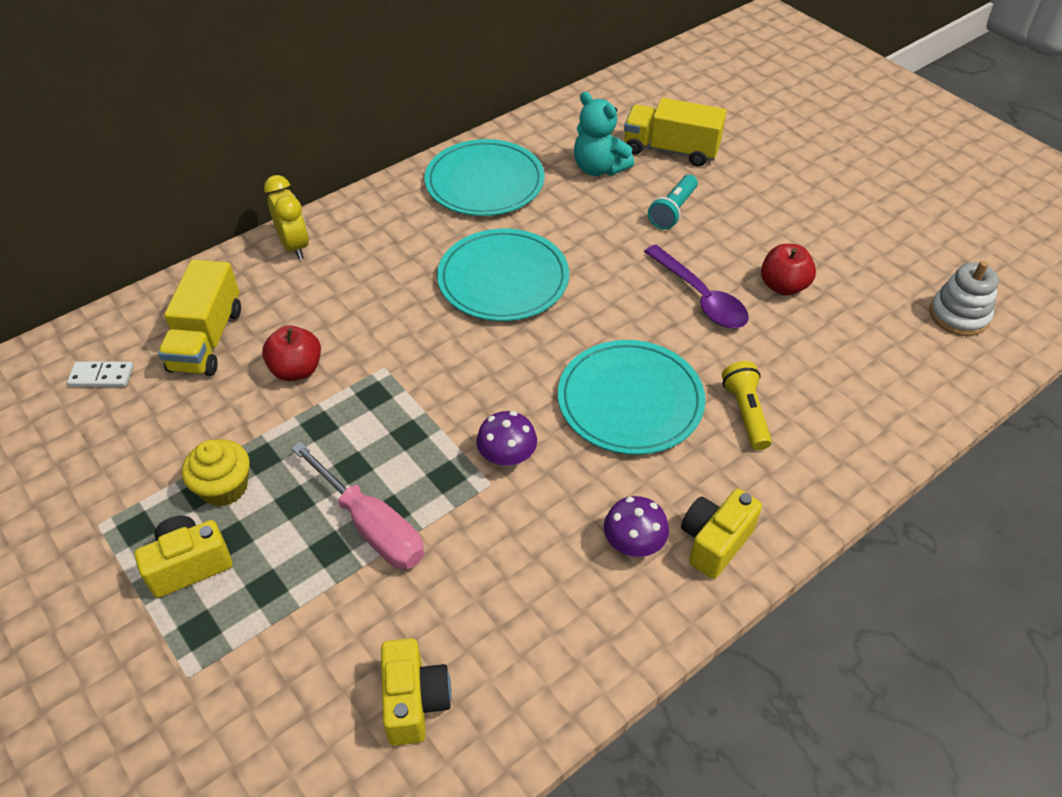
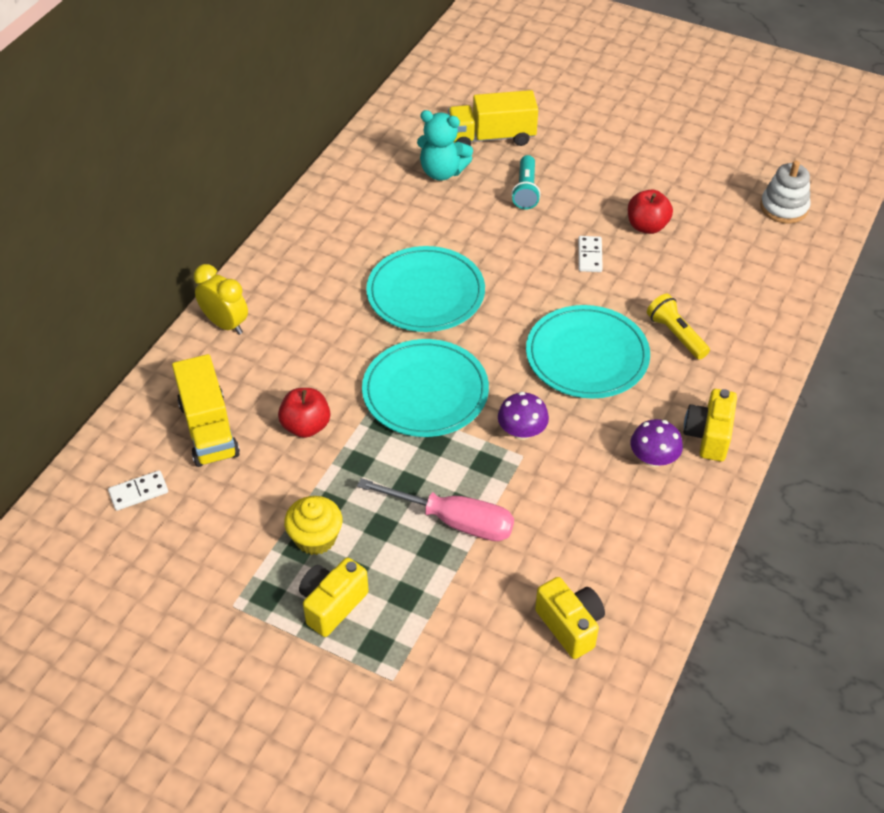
camera: 25 degrees left, 0 degrees up
turquoise plate [424,139,545,216] -> turquoise plate moved to [362,339,489,437]
purple spoon [644,245,749,328] -> white domino [578,236,603,272]

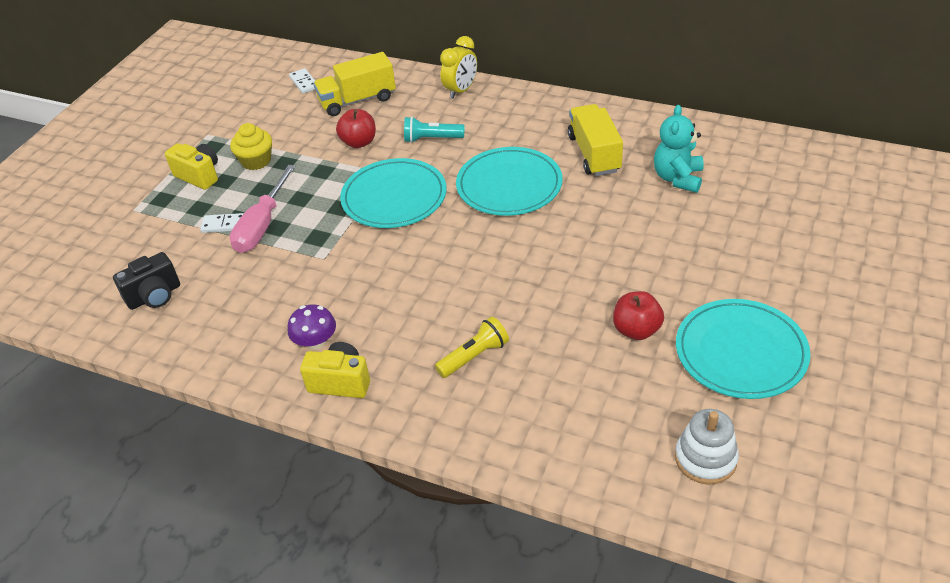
camera: 90 degrees right, 5 degrees down
yellow truck [448,90,538,146] -> yellow truck moved to [568,104,623,176]
purple mushroom [498,392,549,440] -> none
turquoise flashlight [511,155,541,210] -> turquoise flashlight moved to [404,116,465,143]
turquoise plate [526,305,650,399] -> turquoise plate moved to [676,299,811,399]
yellow camera [535,577,605,659] -> black camera [113,252,180,310]
white domino [578,236,603,272] -> white domino moved to [200,213,244,233]

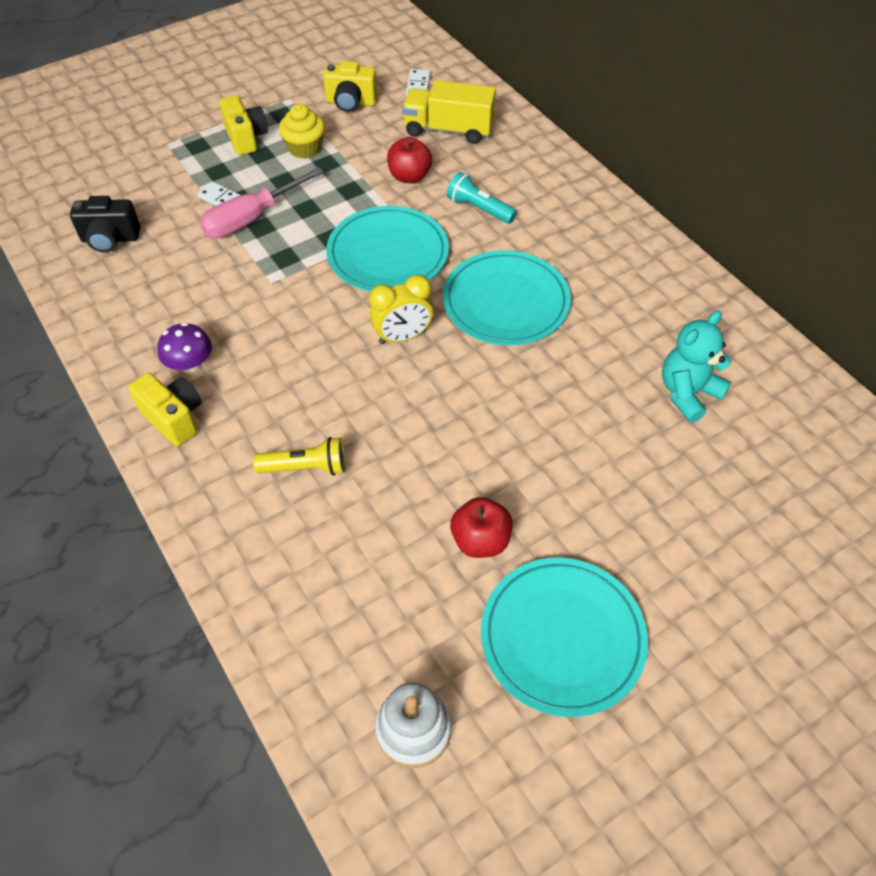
camera: 30 degrees right, 10 degrees up
yellow clock [440,36,477,99] -> yellow clock moved to [369,274,433,344]
yellow truck [568,104,623,176] -> none
none -> yellow camera [323,61,378,112]

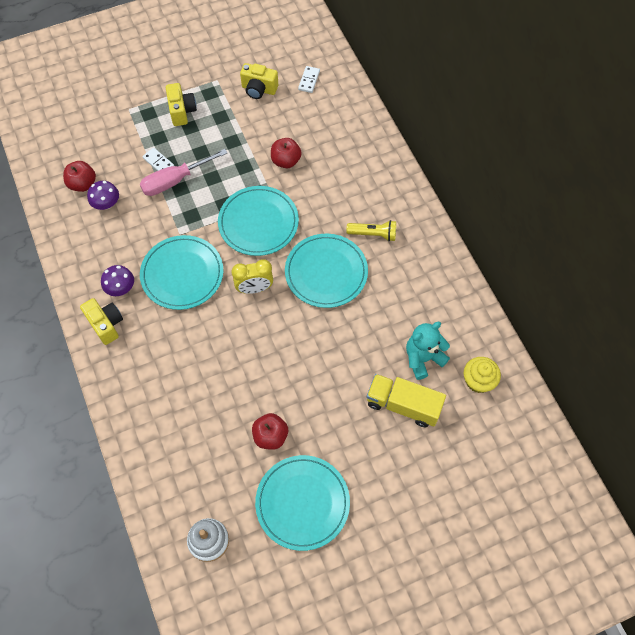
camera: 10 degrees right, 10 degrees up
black camera [70,196,141,252] -> red apple [63,161,96,192]
yellow flashlight [253,437,345,475] -> yellow flashlight moved to [346,220,396,242]
yellow cupcake [279,104,325,159] -> yellow cupcake moved to [464,357,501,393]
yellow truck [402,80,496,144] -> yellow truck moved to [366,374,446,427]
turquoise flashlight [447,172,517,224] -> none
none -> purple mushroom [87,181,119,210]
none -> turquoise plate [140,235,223,310]

